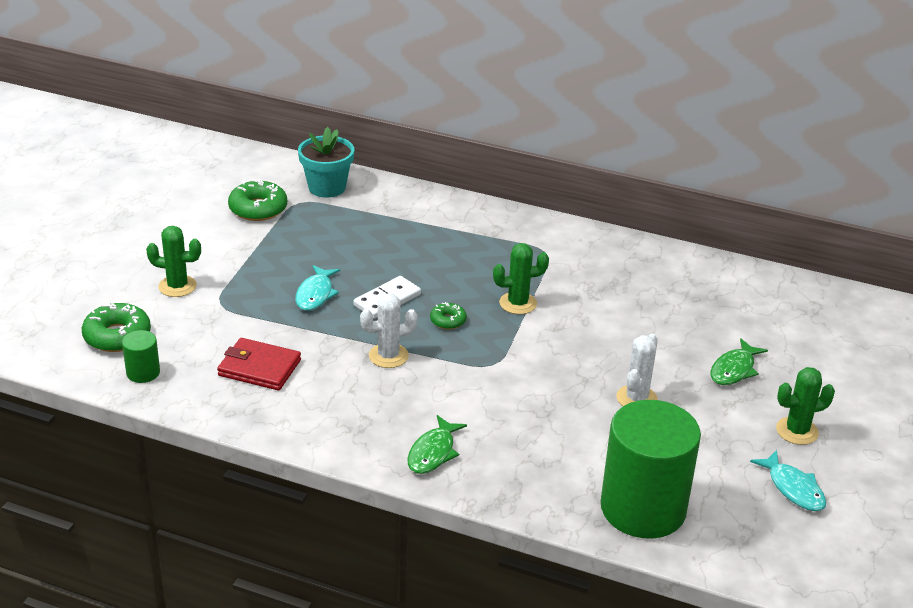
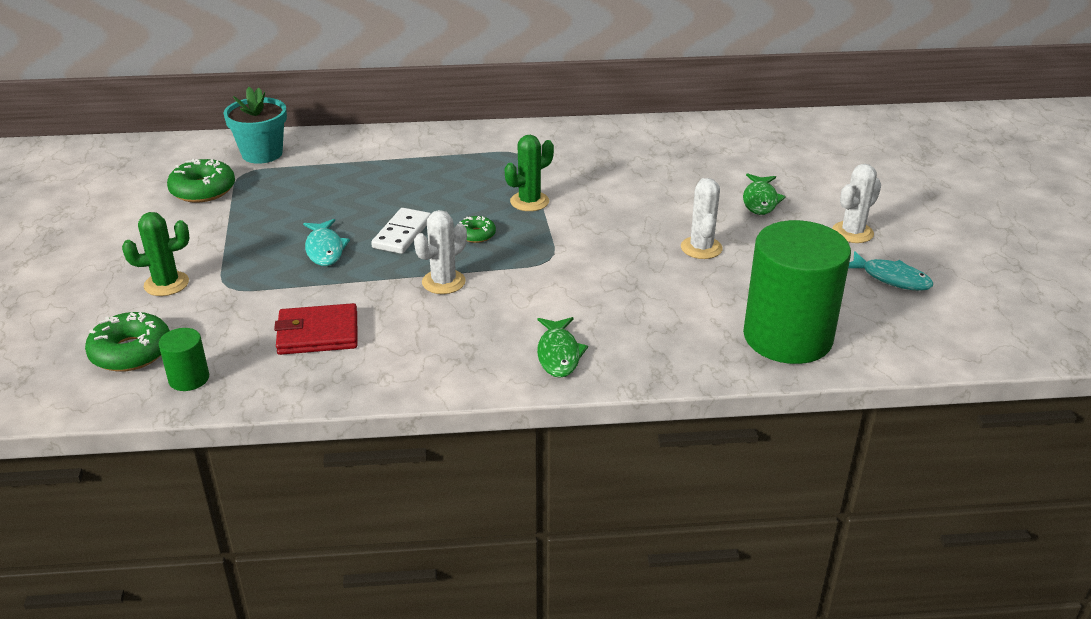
camera: 25 degrees left, 0 degrees up
green cactus [776,367,835,445] -> white cactus [832,164,881,243]

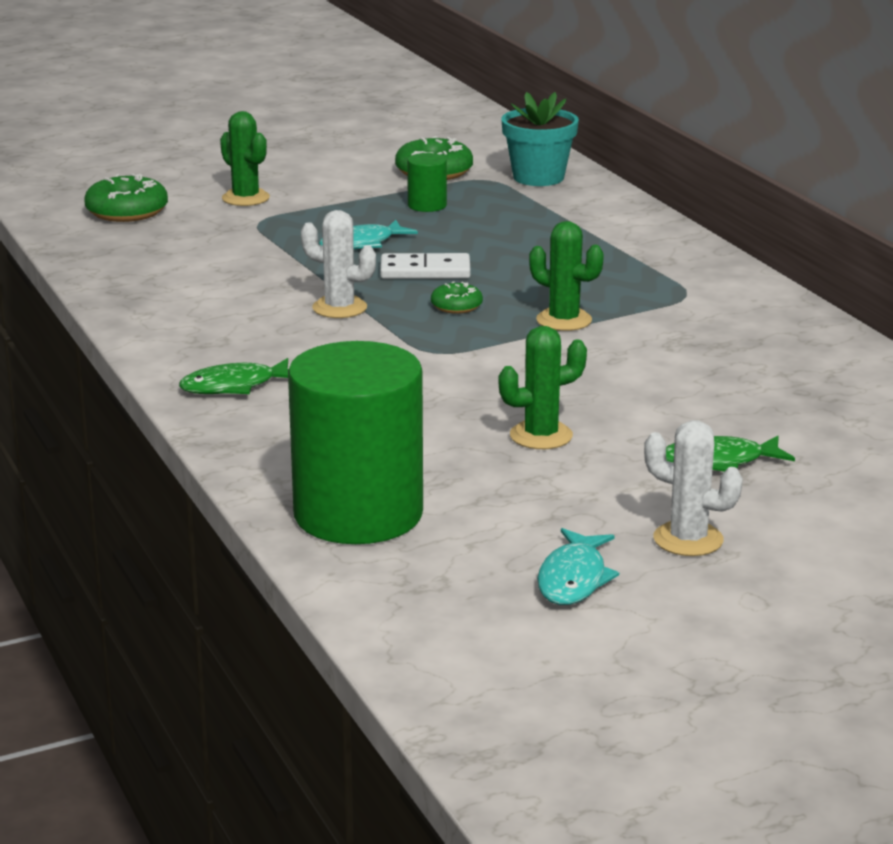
camera: 70 degrees right, 10 degrees down
green cylinder [159,328,209,391] -> green cylinder moved to [407,153,447,212]
red wallet [274,303,357,355] -> none
white cactus [681,178,723,259] -> green cactus [499,326,587,449]

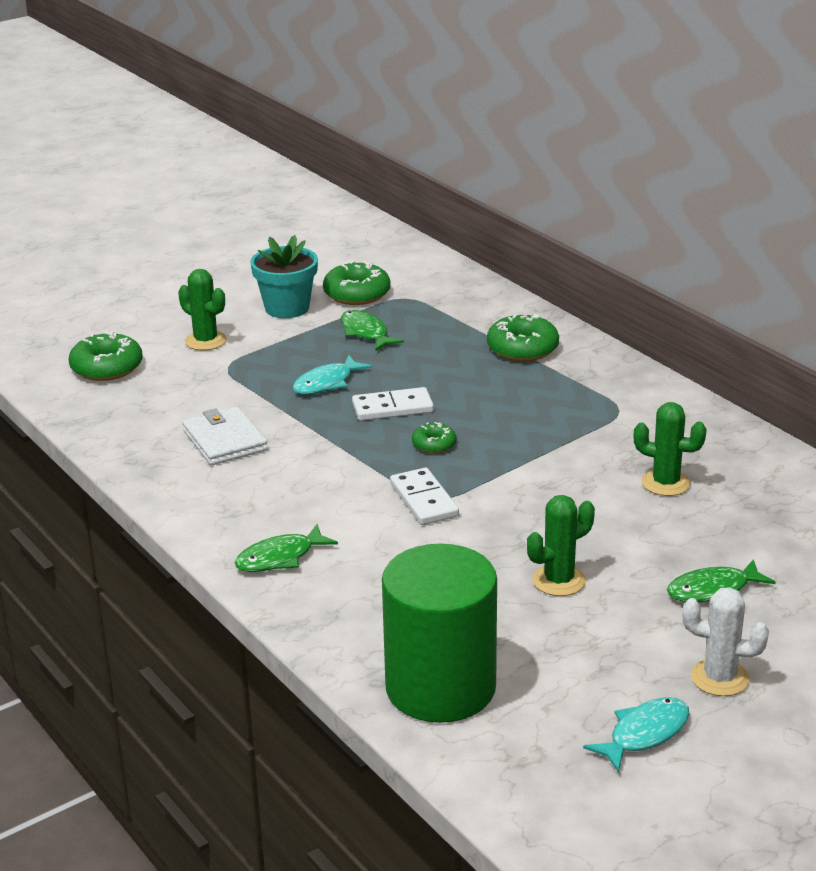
camera: 10 degrees left, 5 degrees up
white cactus [301,210,376,318] -> none
green cylinder [407,153,447,212] -> green fish [341,310,404,351]
turquoise flower pot [501,92,579,186] -> turquoise flower pot moved to [250,235,318,318]
green cactus [529,221,604,331] -> green cactus moved to [634,402,707,496]
turquoise fish [537,528,619,605] -> turquoise fish turned 135 degrees counterclockwise [583,697,690,773]
none -> white wallet [182,406,268,465]
none -> white domino [390,468,459,525]
none -> green donut [487,314,559,361]

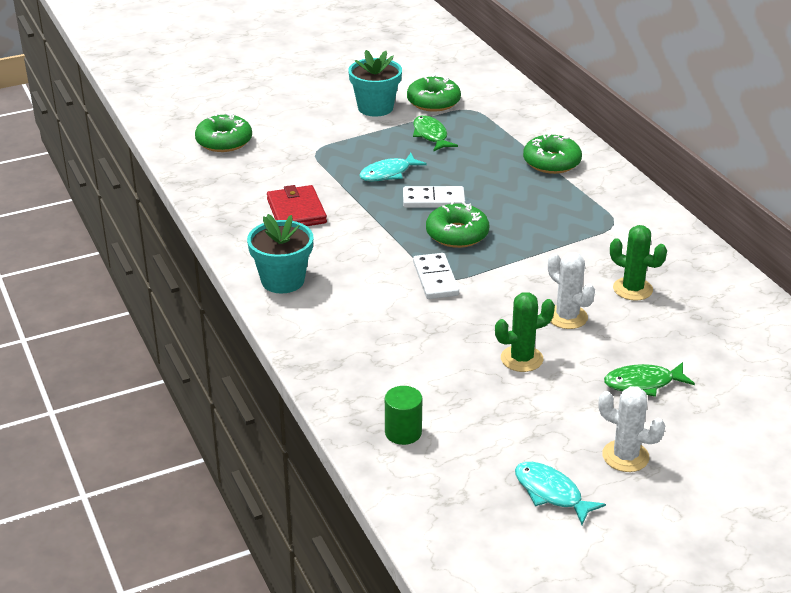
camera: 10 degrees right, 5 degrees up
green cactus [178,269,227,350] -> none
white wallet [182,406,268,465] -> red wallet [267,185,327,226]
green fish [235,524,338,572] -> none
green cylinder [382,544,497,723] -> green cylinder [385,386,422,445], size x0.43
green donut [412,422,457,453] -> green donut [426,201,489,248], size x1.78
turquoise fish [583,697,690,773] -> turquoise fish turned 105 degrees counterclockwise [515,462,606,525]
none -> turquoise flower pot [247,214,313,294]
none -> white cactus [548,252,595,329]

